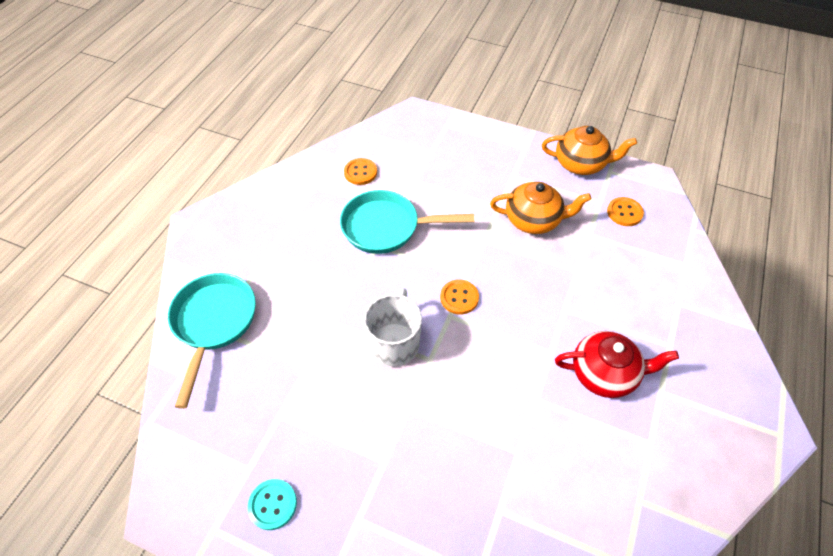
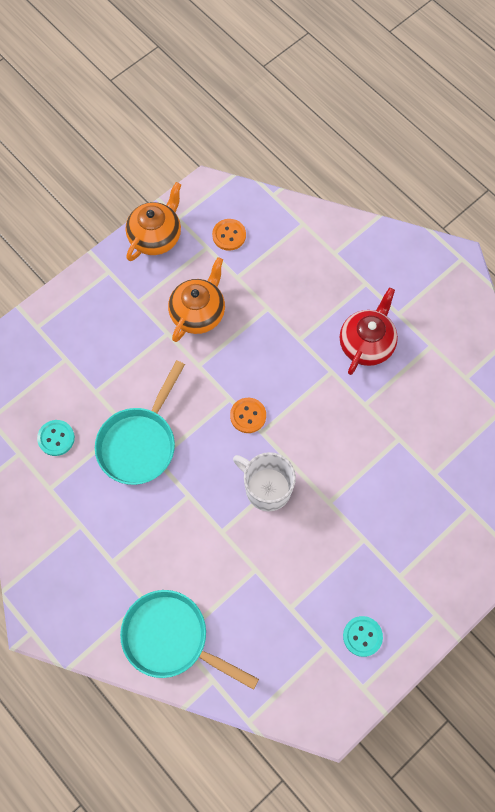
camera: 65 degrees left, 15 degrees up
orange button [344,158,377,185] -> turquoise button [37,420,75,456]

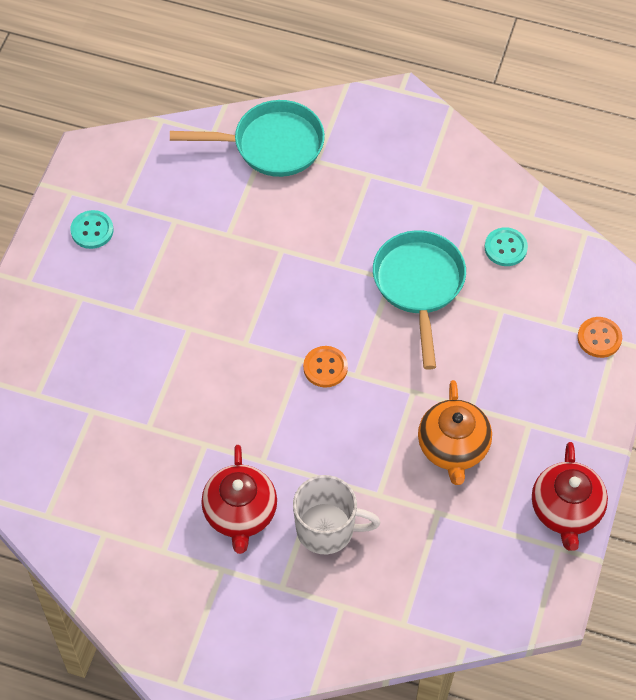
camera: 150 degrees right, 10 degrees down
orange teapot [126,182,181,261] -> red teapot [532,442,608,551]
orange button [212,219,246,251] -> orange button moved to [577,317,622,358]
white mug [233,452,296,512] -> white mug moved to [293,475,380,554]

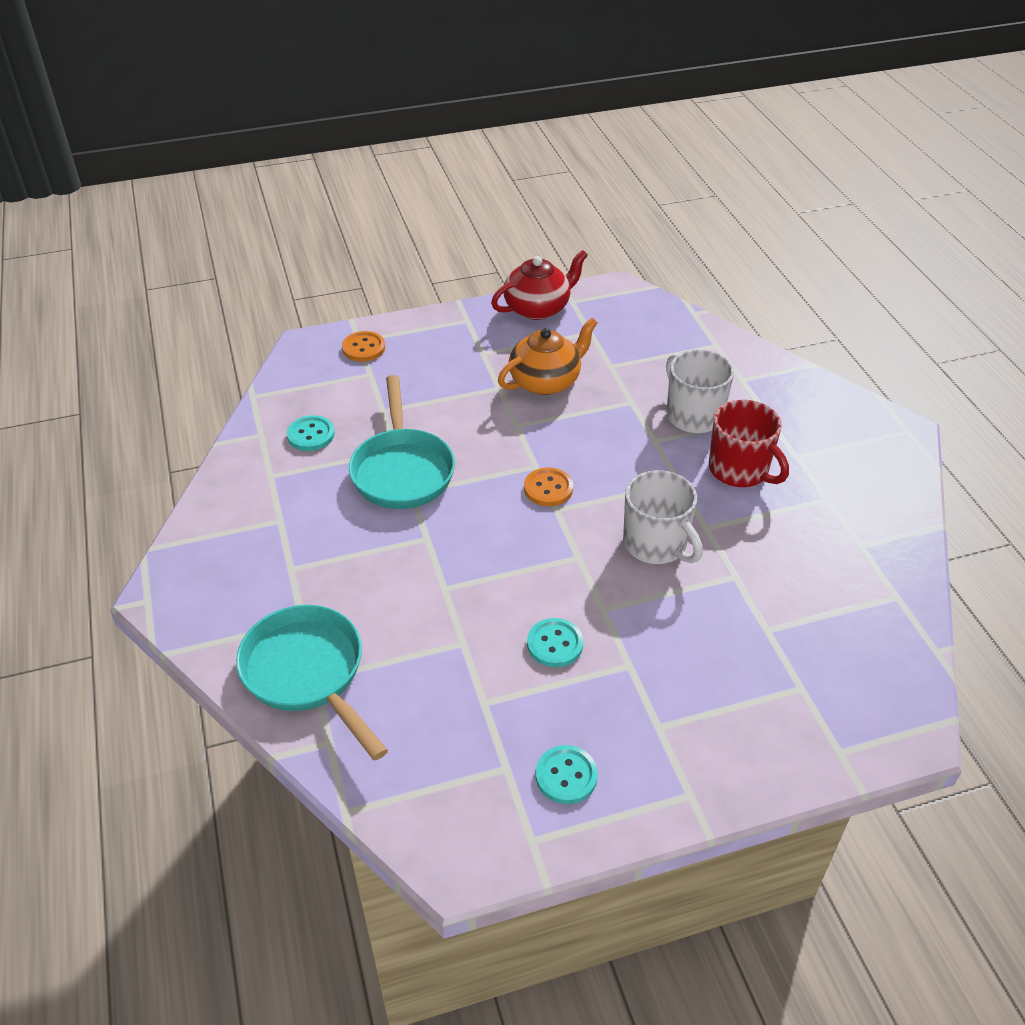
camera: 125 degrees left, 15 degrees down
red teapot [201,445,277,554] -> red mug [709,400,789,487]
turquoise pan [373,230,466,370] -> turquoise pan turned 60 degrees counterclockwise [349,375,455,509]
none -> turquoise button [527,618,583,667]
none -> white mug [623,470,703,564]

